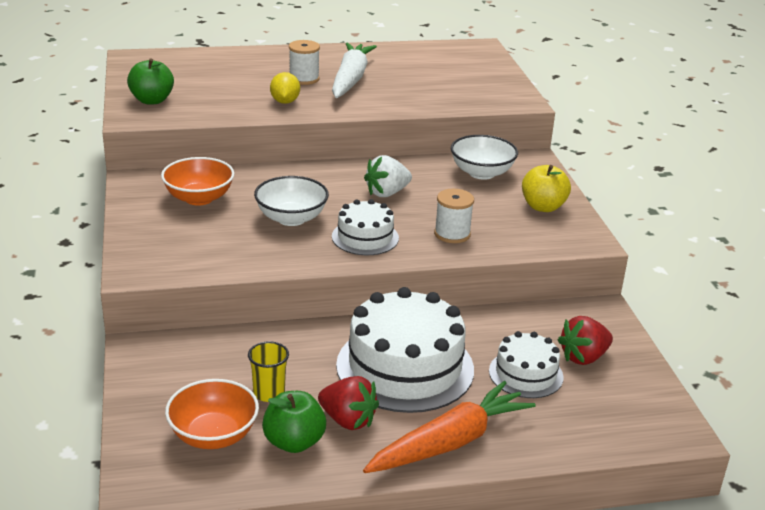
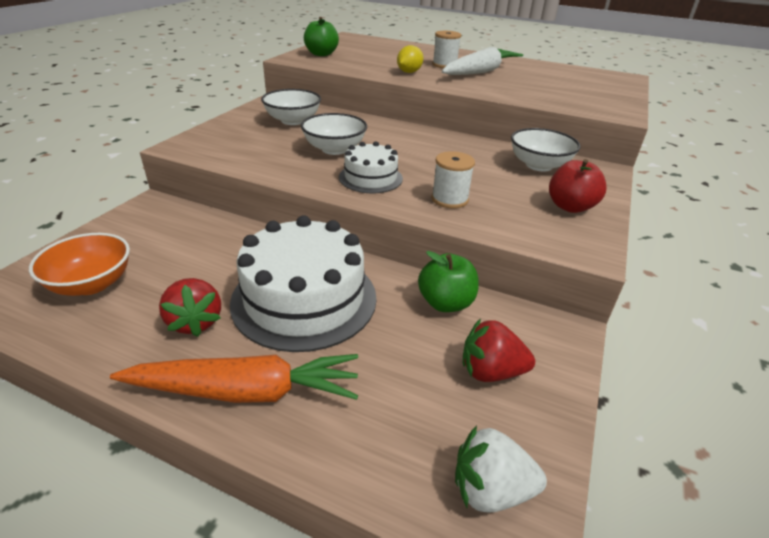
camera: 35 degrees right, 5 degrees up
orange bowl [161,157,235,206] -> white bowl [261,89,321,125]
yellow cup [248,341,289,402] -> none
green apple [262,391,326,453] -> green apple moved to [418,251,479,312]
white strawberry [364,155,412,197] -> white strawberry moved to [455,425,547,513]
white cake [489,331,564,398] -> none
yellow apple [522,165,571,212] -> red apple [549,159,607,213]

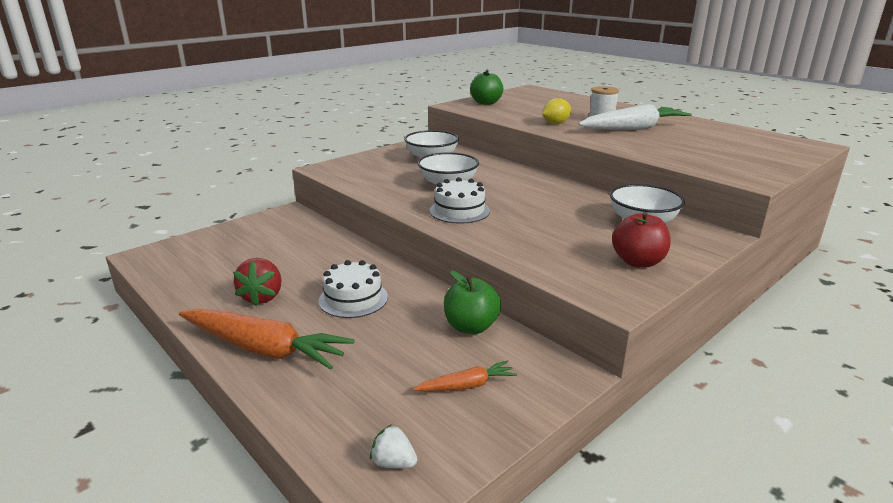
camera: 25 degrees right, 10 degrees down
orange bowl [29,233,130,296] -> none
white cake [230,215,376,352] -> white cake [319,260,388,318], size x0.54
white spool [431,151,475,208] -> none
white strawberry [455,425,547,513] -> white strawberry [370,425,418,468], size x0.60
red strawberry [463,318,535,382] -> orange carrot [413,361,517,391]

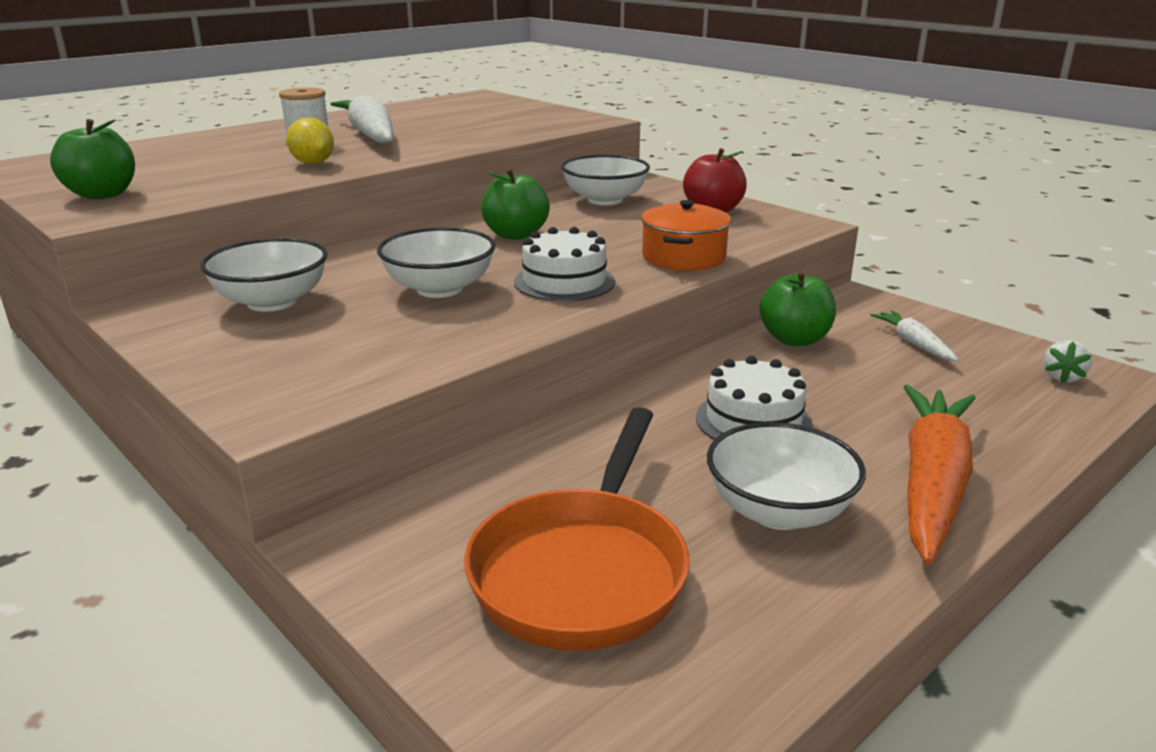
camera: 90 degrees left, 0 degrees up
red strawberry [233,258,282,306] -> white bowl [707,422,866,530]
orange carrot [413,361,517,391] -> white carrot [870,311,959,361]
none -> orange pan [464,407,690,651]
none -> green apple [481,168,550,240]
none -> orange pot [641,200,731,271]

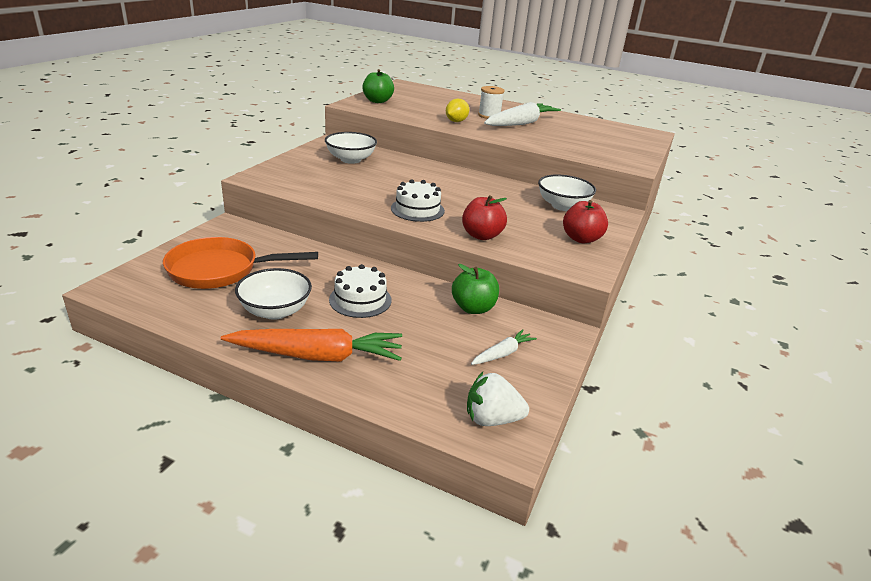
camera: 65 degrees right, 5 degrees up
white bowl [377,227,496,298] -> none
green apple [481,168,550,240] -> none
orange pot [641,200,731,271] -> red apple [462,195,507,240]
white strawberry [1044,340,1092,383] -> white strawberry [467,372,529,426], size x1.67

